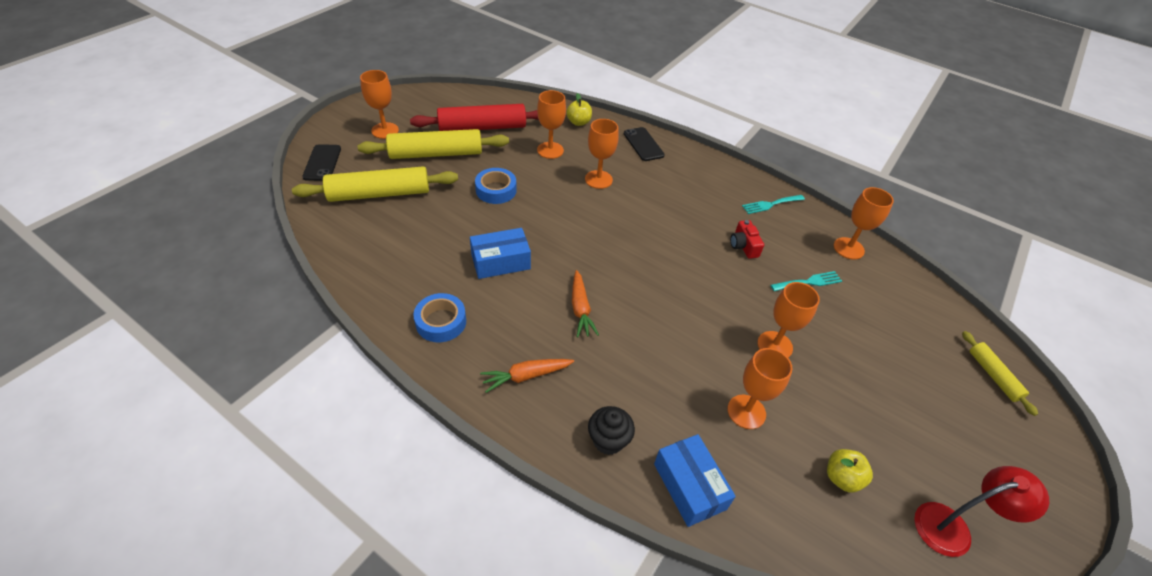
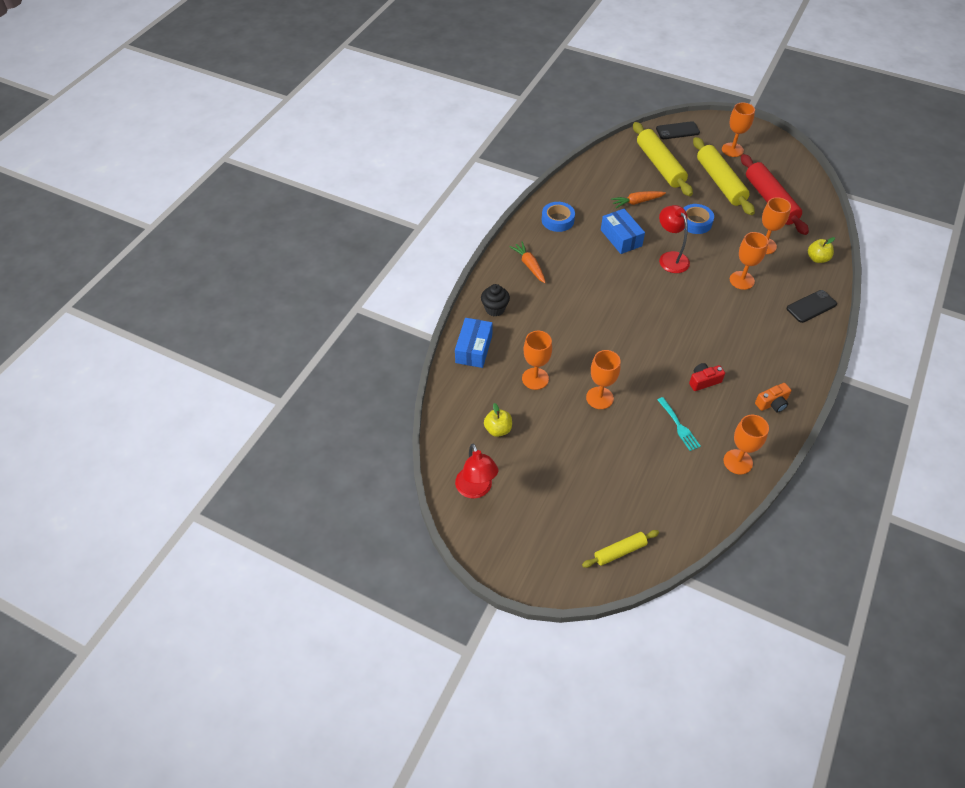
camera: 85 degrees right, 5 degrees up
orange carrot [572,270,599,337] -> orange carrot moved to [611,191,666,208]
blue box [654,434,736,527] -> blue box turned 45 degrees counterclockwise [455,318,493,368]
turquoise fork [742,195,805,214] -> orange camera [755,383,791,413]
none -> red lamp [659,205,690,273]

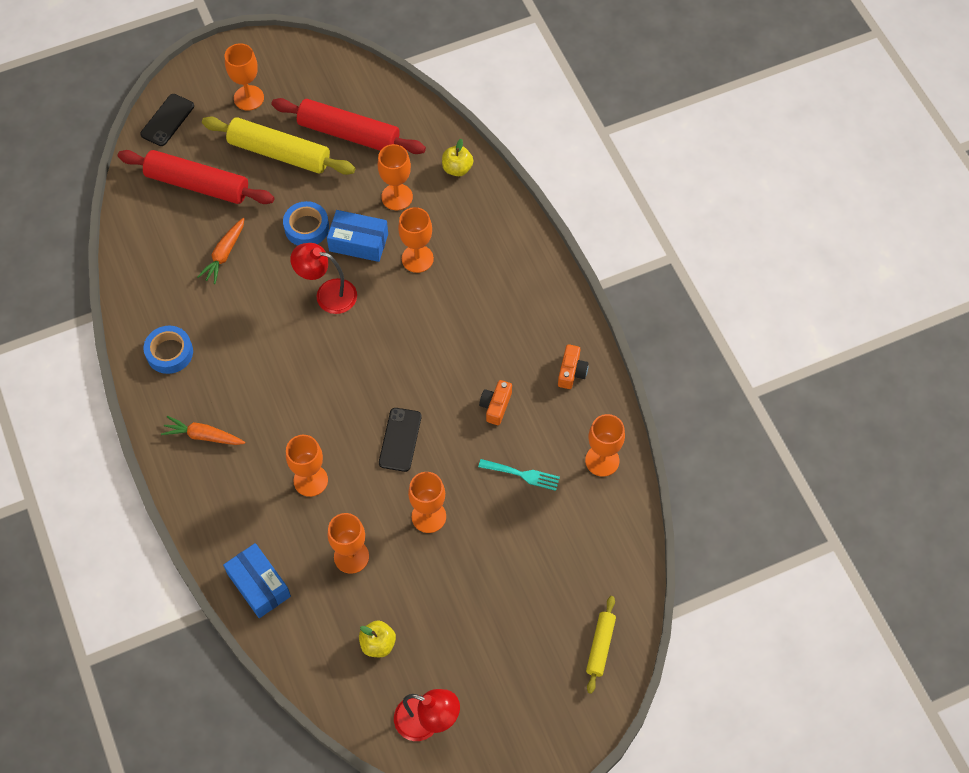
camera: 50 degrees left, 10 degrees up
black cupcake [481,284,510,316] -> none
blue box [601,209,645,254] -> blue box moved to [327,210,388,262]
yellow rolling pin [633,122,693,196] -> red rolling pin [118,150,274,204]
red camera [689,363,725,391] -> orange camera [479,380,512,425]
black phone [786,290,837,323] -> black phone moved to [379,408,421,472]
none -> orange goblet [286,435,328,497]

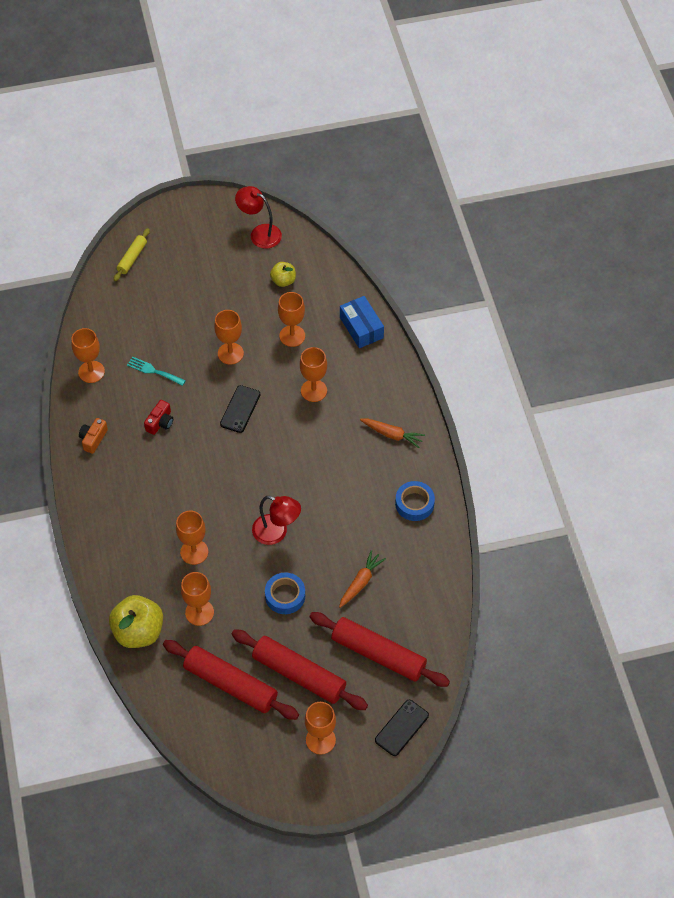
camera: 170 degrees left, 5 degrees down
yellow rolling pin [202,116,355,175] -> red rolling pin [232,629,368,710]
blue box [327,210,388,262] -> none
yellow apple [442,139,474,176] -> yellow apple [109,595,163,648], size x1.83
orange camera [479,380,512,425] -> red camera [144,400,173,435]

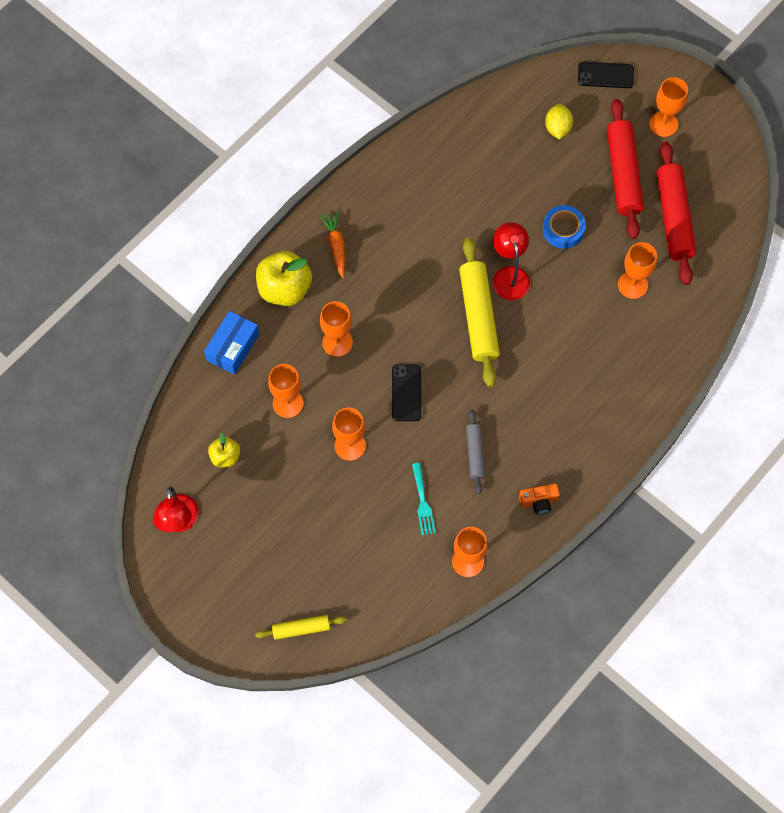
camera: 125 degrees left, 10 degrees up
yellow apple [109,595,163,648] -> yellow apple moved to [256,251,312,306]
red camera [144,400,173,435] -> grey rolling pin [466,410,485,494]
orange goblet [176,511,208,565] -> none
black phone [220,385,260,433] -> black phone turned 75 degrees counterclockwise [392,364,421,421]
red rolling pin [309,612,450,687] -> yellow lemon [545,104,573,140]
orange carrot [339,550,386,608] -> none
blue tape [395,481,435,521] -> none
none -> yellow rolling pin [459,238,500,387]

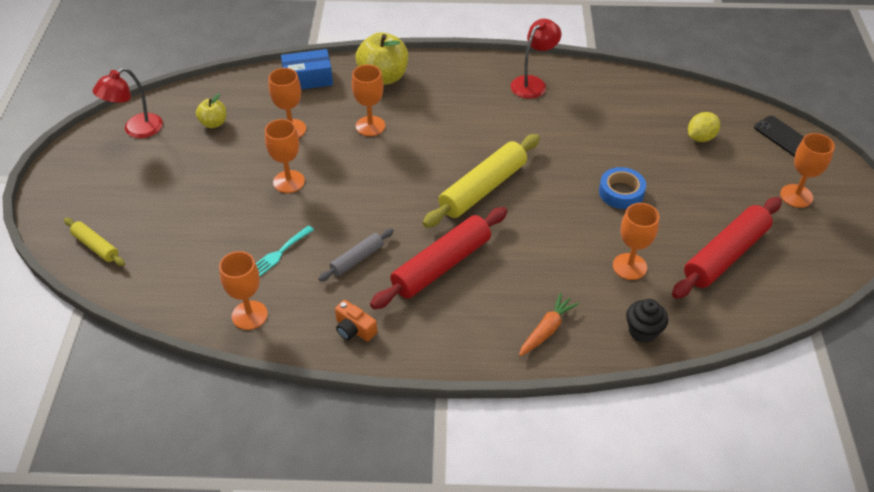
camera: 50 degrees right, 20 degrees down
orange carrot [320,211,345,279] -> orange carrot moved to [519,293,579,357]
black phone [392,364,421,421] -> none
red lamp [493,222,530,300] -> red lamp moved to [511,19,561,99]
red rolling pin [607,99,644,239] -> red rolling pin moved to [370,207,507,309]
none -> black cupcake [626,299,668,343]

